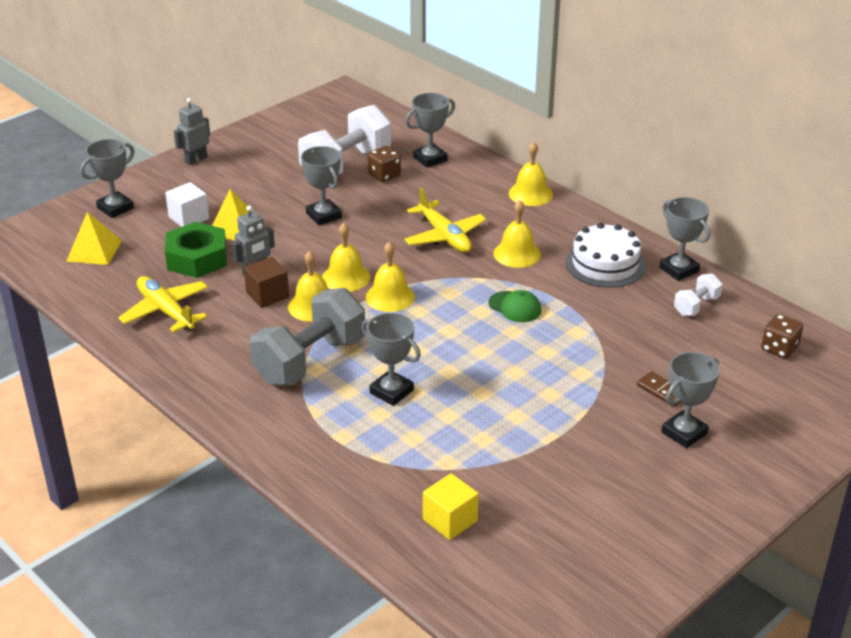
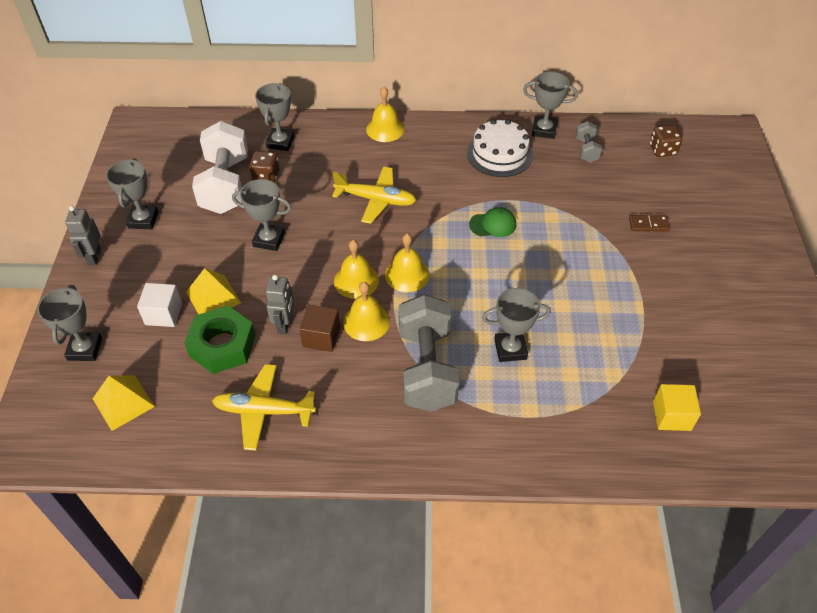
camera: 45 degrees left, 15 degrees up
yellow bell [493,200,541,268] -> none
grey trophy [661,352,720,448] -> grey trophy moved to [106,158,158,229]
white dumbbell [674,274,723,316] -> grey dumbbell [575,121,602,163]

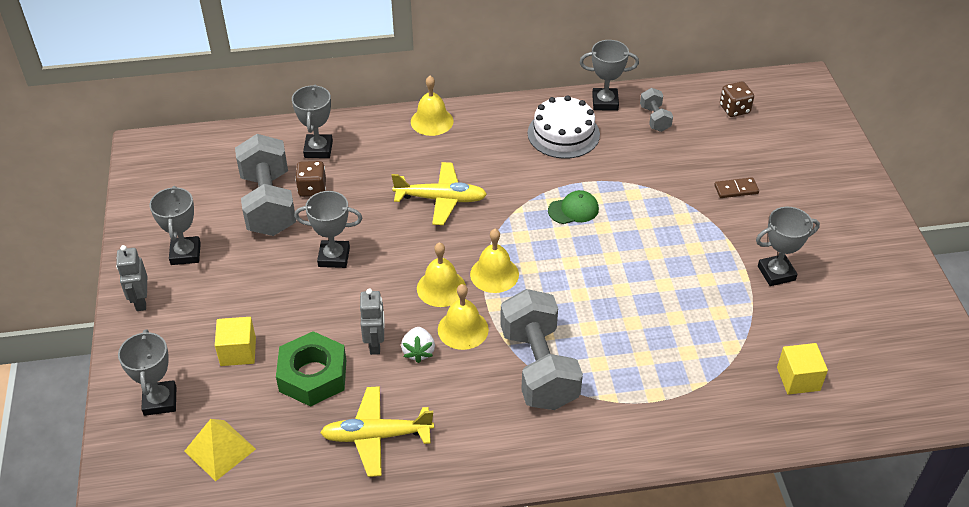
camera: 10 degrees left, 5 degrees down
white cube [137,283,182,327] -> yellow cube [215,317,256,366]
yellow pyramid [186,268,241,314] -> none
white dumbbell [192,121,248,214] -> grey dumbbell [235,134,296,236]
brown cube [299,304,340,352] -> white strawberry [401,327,435,363]
grey trophy [482,288,551,362] -> grey trophy moved to [756,207,820,286]

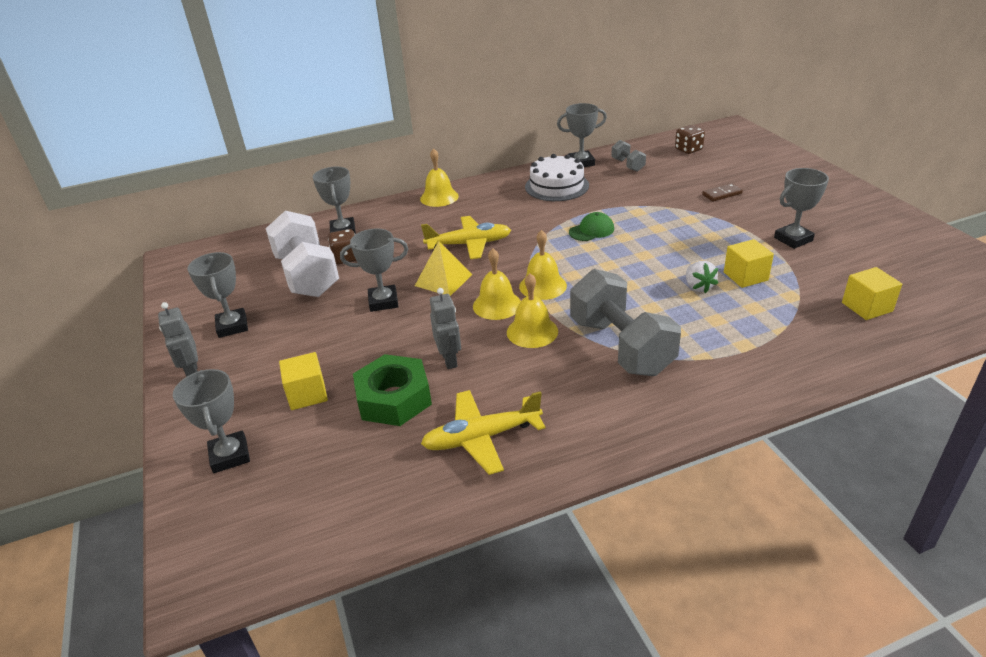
camera: 10 degrees left, 10 degrees down
yellow pyramid [184,419,256,481] -> yellow pyramid moved to [415,241,473,296]
grey dumbbell [235,134,296,236] -> white dumbbell [266,211,339,297]
white strawberry [401,327,435,363] -> white strawberry moved to [686,261,718,293]
none -> yellow cube [724,239,774,288]

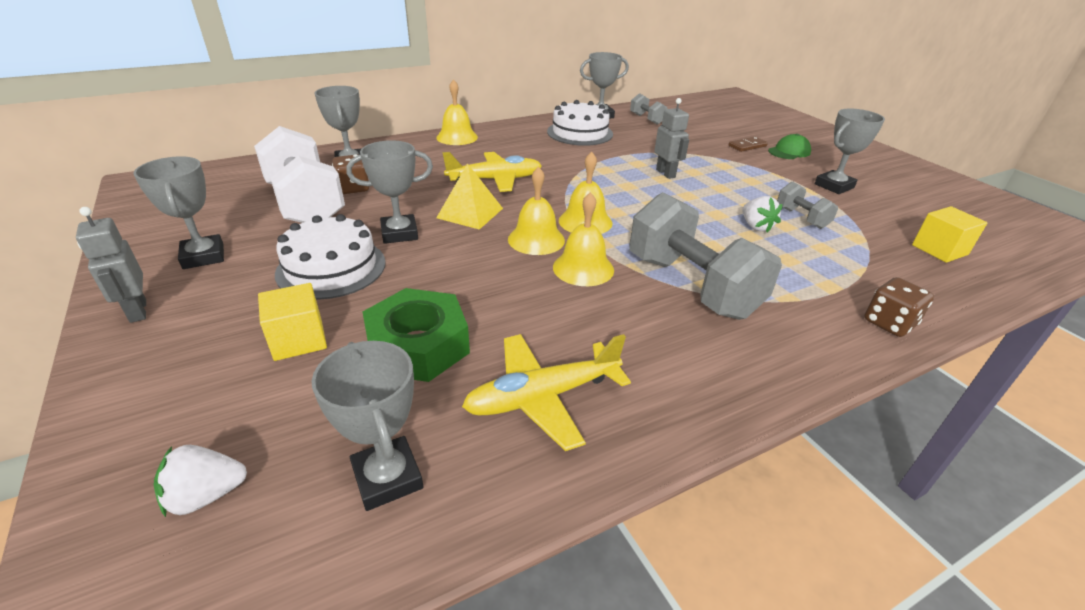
camera: 10 degrees left, 0 degrees up
grey trophy [173,369,250,473] -> grey trophy moved to [312,341,423,511]
grey robot [430,288,461,369] -> grey robot moved to [654,98,689,179]
green cap [569,212,614,241] -> green cap moved to [768,134,811,159]
brown dice [675,125,705,154] -> brown dice moved to [864,277,934,337]
yellow cube [724,239,774,288] -> grey dumbbell [777,181,838,229]
none -> white strawberry [154,445,247,517]
none -> white cake [275,214,386,299]

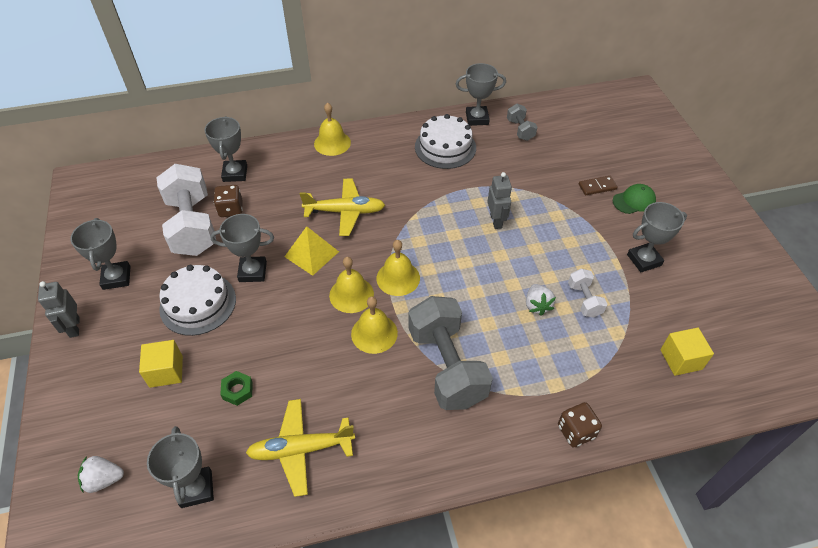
camera: 15 degrees right, 15 degrees up
green nut [363,288,470,382] -> green nut [220,371,253,406], size x0.47
grey dumbbell [777,181,838,229] -> white dumbbell [568,269,607,318]

